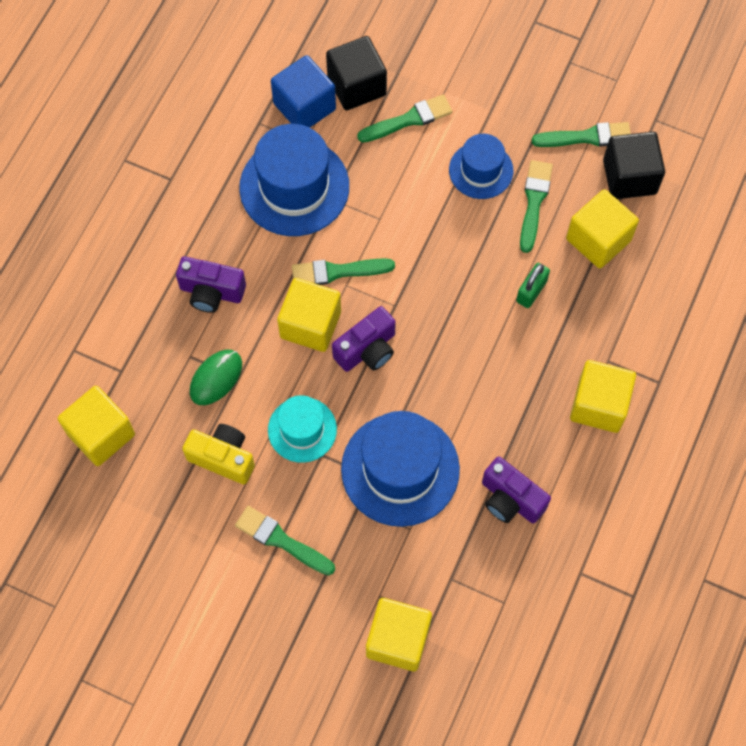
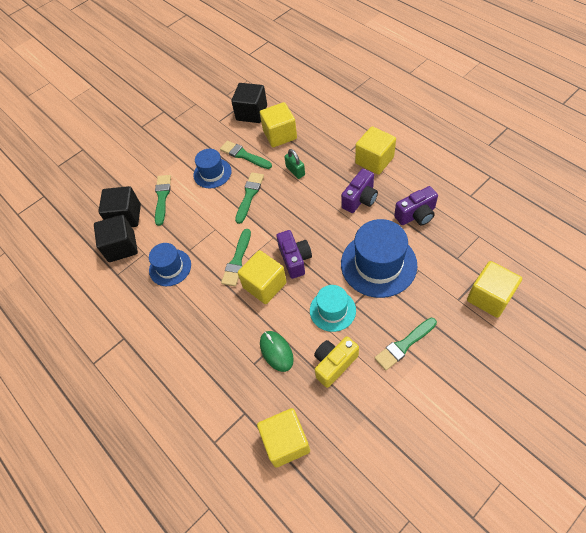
camera: 60 degrees left, 10 degrees down
purple camera [176,256,246,313] -> purple camera moved to [341,169,378,213]
blue hat [239,124,349,236] -> blue hat [149,243,191,286], size x0.59
blue cube [271,55,336,128] -> black cube [94,215,138,262]
green brush [532,122,631,147] -> green brush moved to [235,172,264,224]

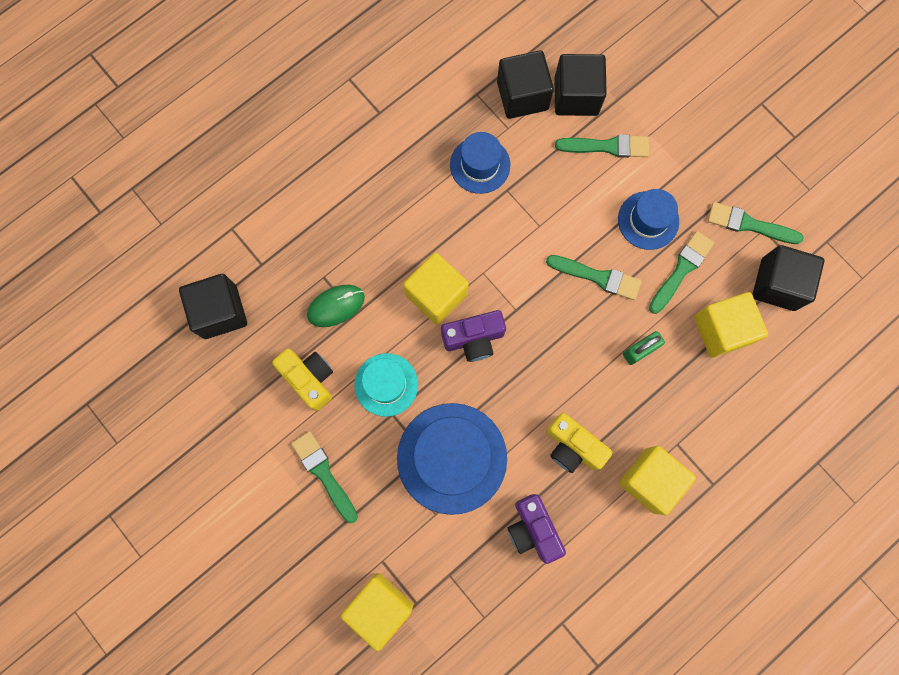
camera: 85 degrees right, 20 degrees up
green brush [221,229,251,286] -> green brush moved to [708,202,804,244]
yellow cube [257,408,310,468] -> black cube [179,274,247,339]
purple camera [341,169,378,213] -> yellow camera [546,413,613,473]

